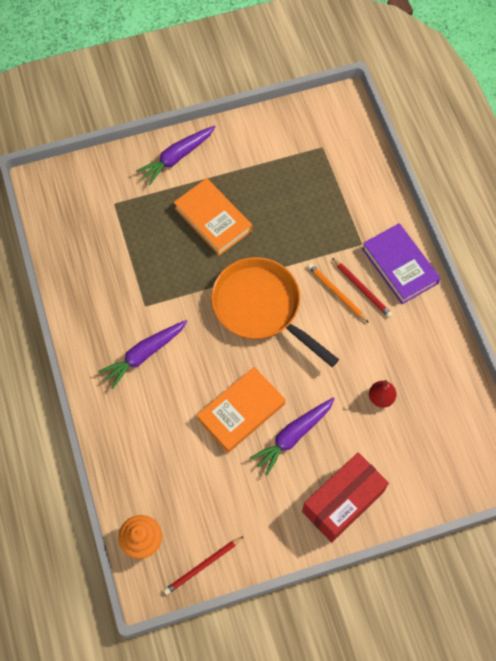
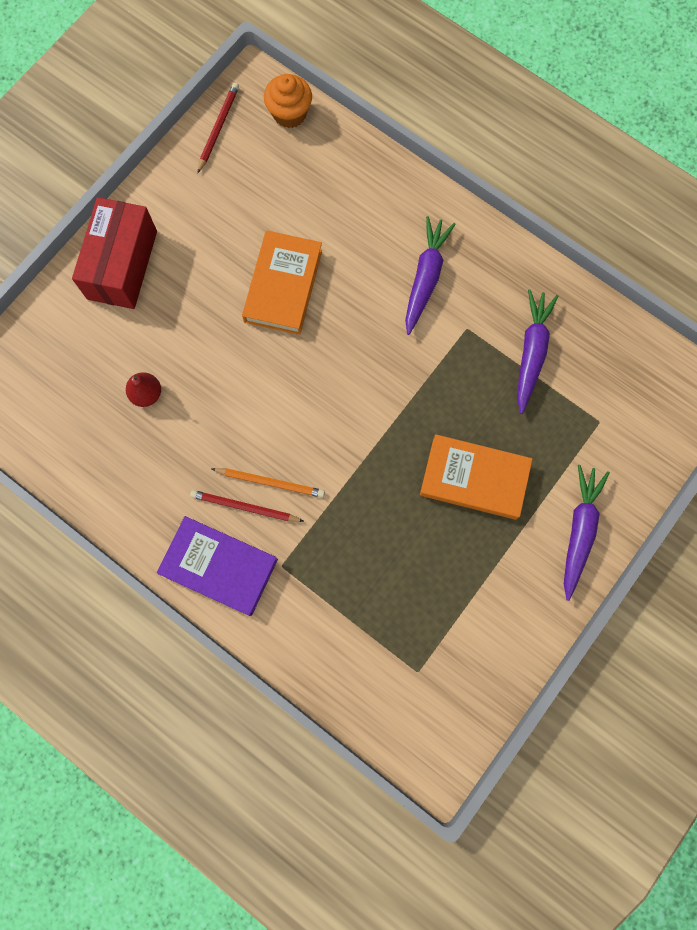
camera: 145 degrees right, 10 degrees up
orange pan [211,257,339,367] -> none
purple carrot [250,397,335,476] -> purple carrot moved to [517,290,559,414]

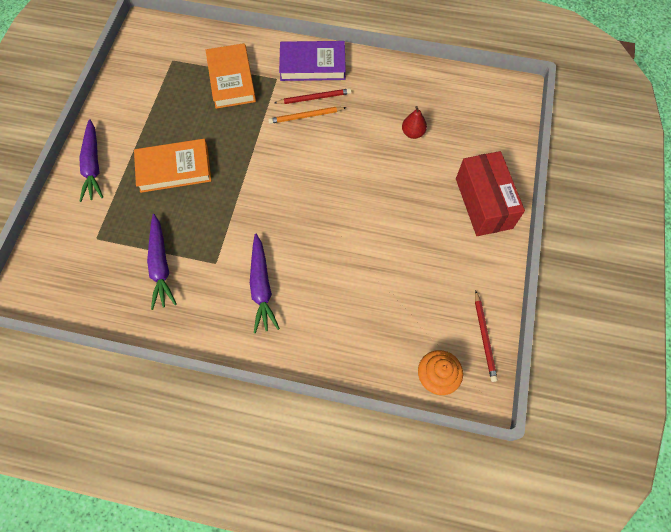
camera: 155 degrees right, 10 degrees down
orange book [242,230,322,335] -> orange book moved to [206,43,256,109]

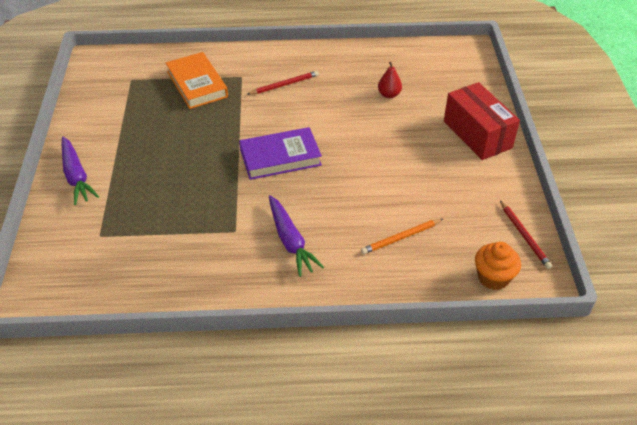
camera: 15 degrees left, 20 degrees down
orange book [134,139,211,193] -> none
purple carrot [147,214,177,310] -> none
orange pencil [268,107,347,124] -> orange pencil moved to [361,219,443,254]
purple book [279,41,346,81] -> purple book moved to [239,127,322,180]

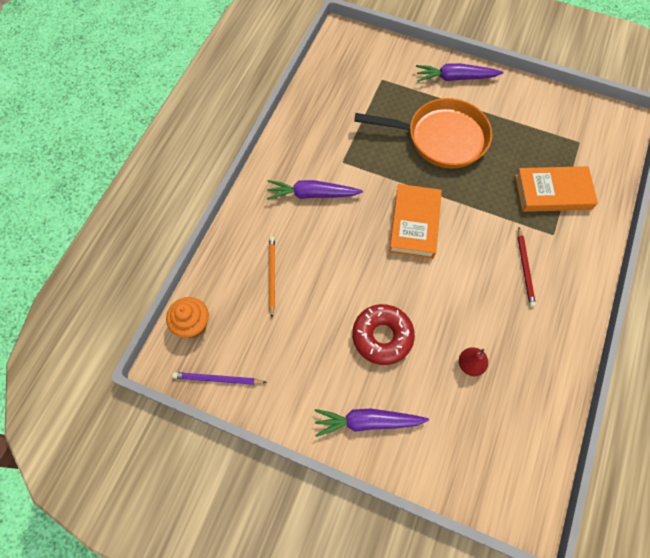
camera: 115 degrees right, 20 degrees up
purple book [239,127,322,180] -> orange book [389,184,442,259]
red box [444,82,520,160] -> purple carrot [315,409,429,437]
red pencil [500,200,552,269] -> purple pencil [172,372,267,385]
none -> red donut [352,304,415,365]
none -> orange pan [354,98,492,168]

